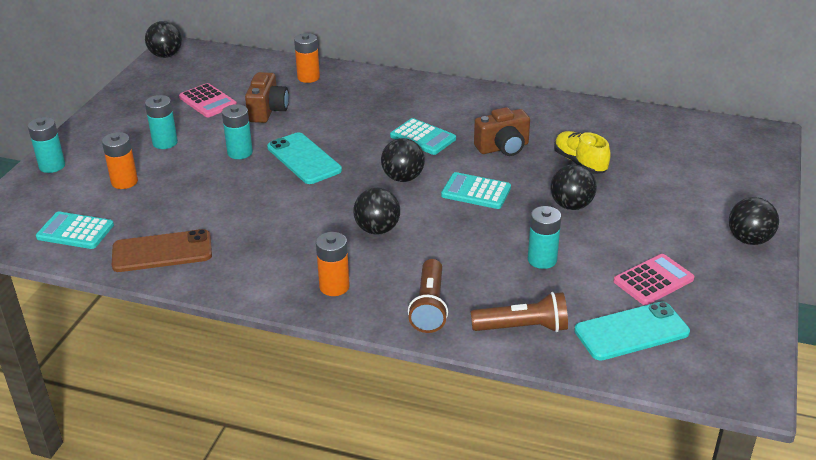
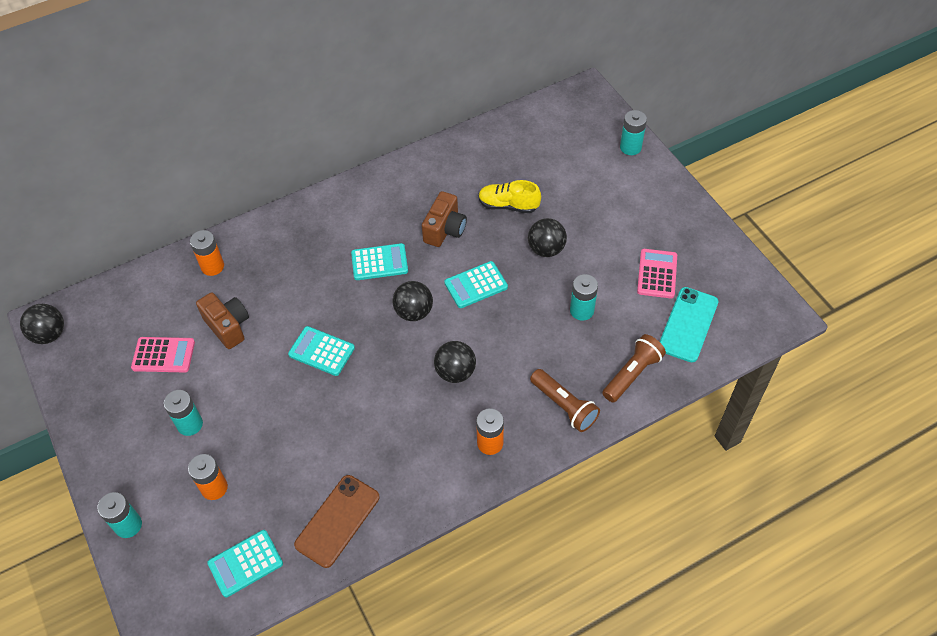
camera: 45 degrees left, 20 degrees up
turquoise battery [222,104,253,159] -> turquoise battery moved to [620,110,647,155]
turquoise phone [267,132,342,184] -> turquoise calculator [288,326,355,376]
black ball [729,197,779,245] -> none

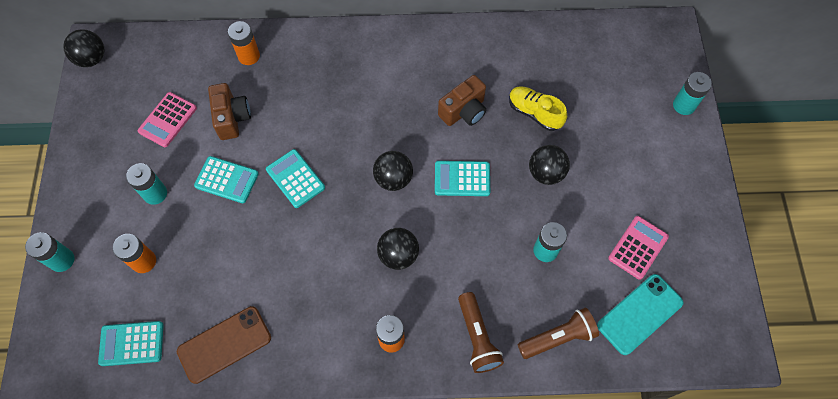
camera: 25 degrees right, 10 degrees up
pink calculator [131,337,195,373] -> pink calculator turned 90 degrees clockwise [138,92,197,147]
turquoise calculator [351,243,408,280] -> turquoise calculator moved to [194,156,259,203]

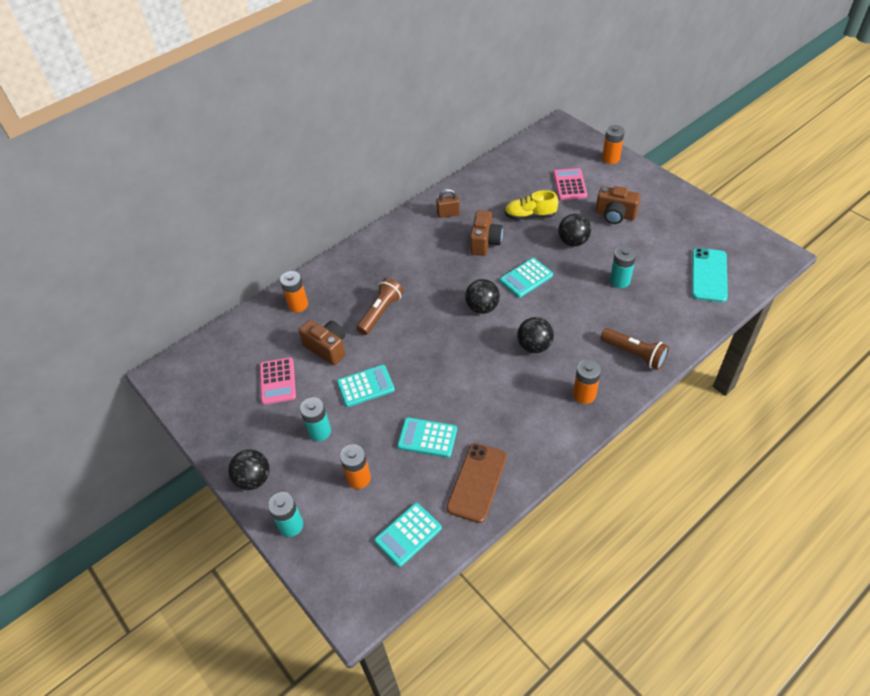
camera: 35 degrees left, 15 degrees down
black ball [63,29,104,67] -> black ball moved to [228,449,270,490]
turquoise calculator [266,149,325,208] -> turquoise calculator moved to [397,417,457,458]
brown flashlight [518,308,599,359] -> brown flashlight moved to [357,278,404,335]
pink calculator [608,216,669,280] -> pink calculator moved to [553,168,587,200]
turquoise battery [673,72,712,115] -> orange battery [602,125,625,164]
none -> brown padlock [436,189,460,218]
none -> brown camera [596,186,641,224]

